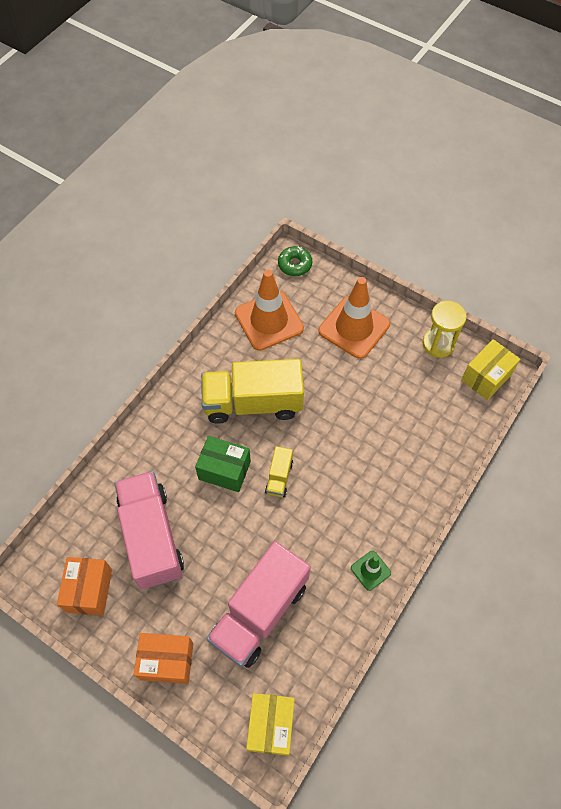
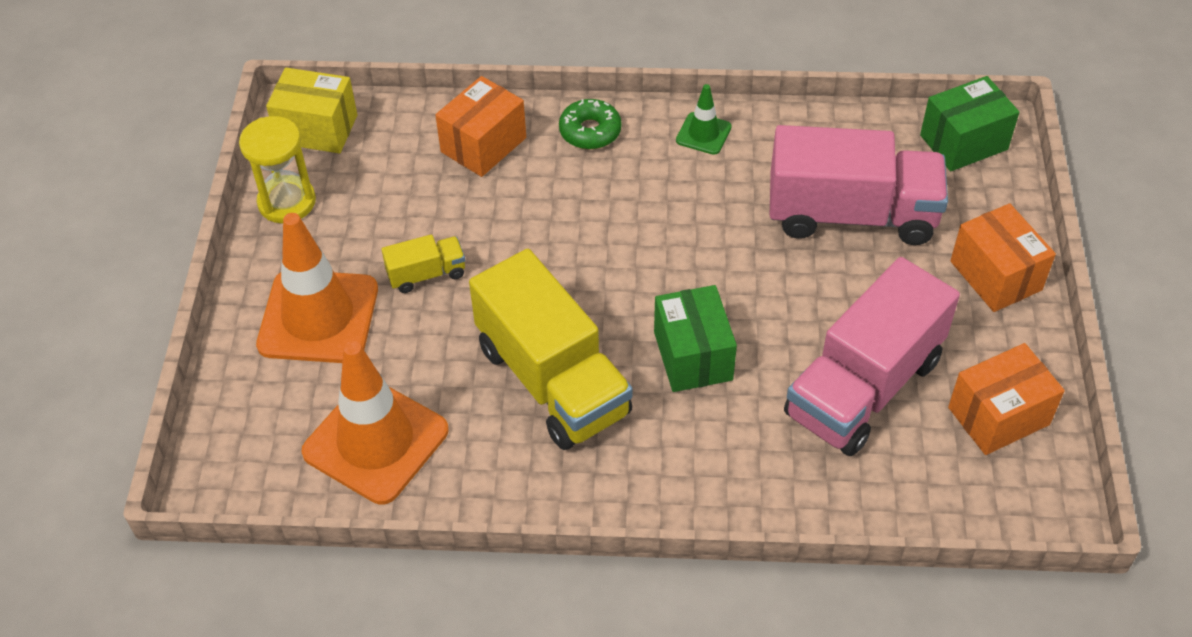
camera: 120 degrees left, 10 degrees down
yellow box [246,693,295,756] -> green box [920,76,1019,171]
yellow truck [265,446,293,497] -> yellow truck moved to [382,234,465,293]
green donut [278,246,312,276] -> green donut moved to [559,99,622,149]
none -> orange box [435,76,526,177]

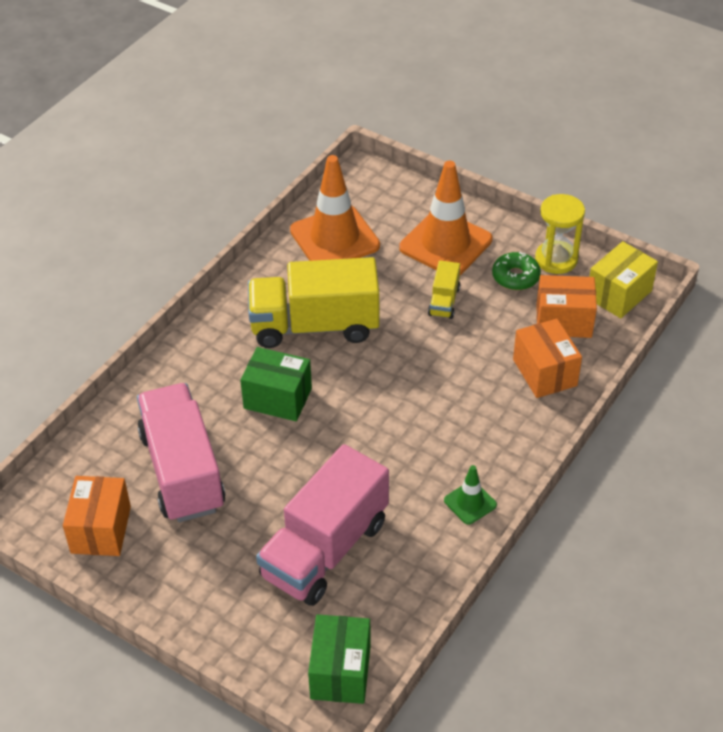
camera: 120 degrees right, 5 degrees down
green donut [559,99,622,149] -> green donut moved to [492,252,541,290]
orange box [950,203,1056,312] -> orange box moved to [536,275,597,338]

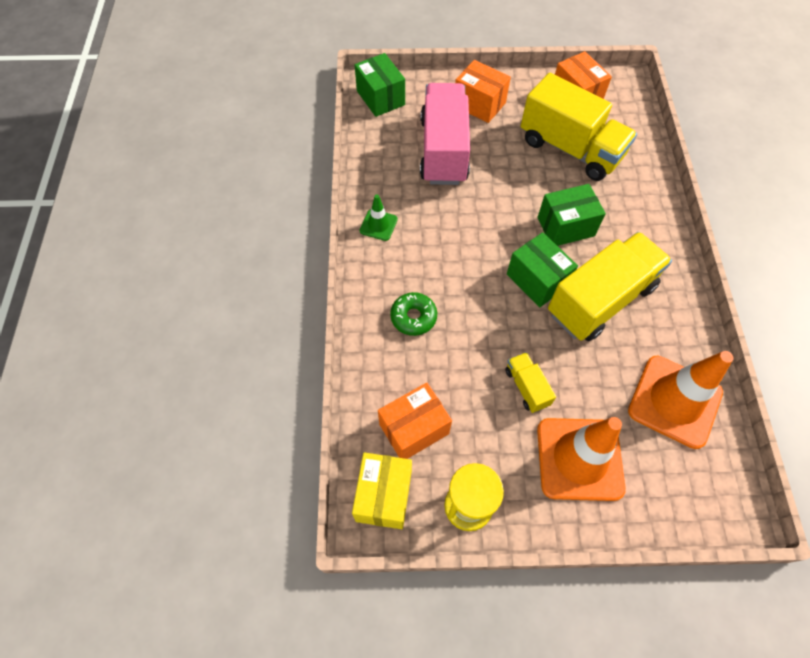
camera: 145 degrees right, 15 degrees up
pink truck [137,383,225,522] -> yellow truck [521,73,637,181]
green donut [492,252,541,290] -> green donut moved to [390,292,437,336]
orange box [513,319,582,398] -> orange box moved to [455,60,511,123]
none -> green box [507,232,578,307]

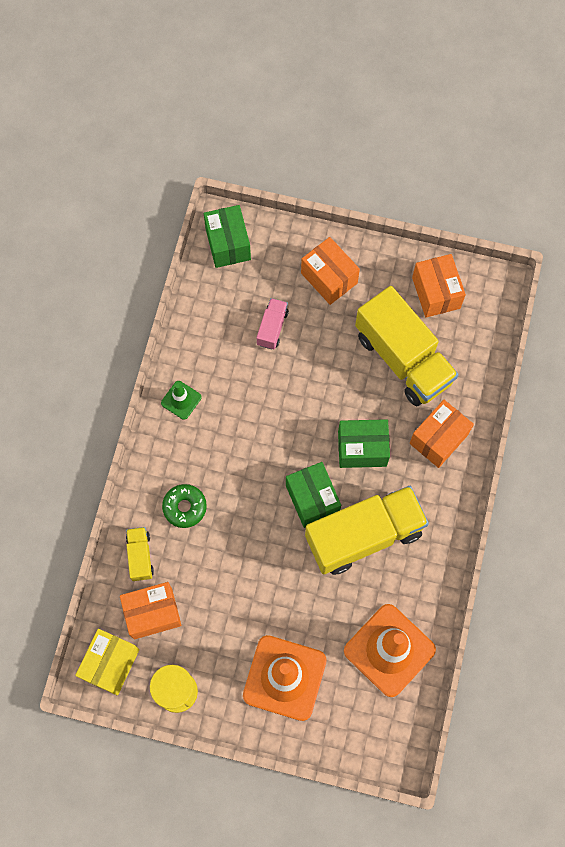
camera: 15 degrees right, 10 degrees up
pink truck [420,83,470,185] -> pink truck [257,298,289,349], size x0.45
yellow truck [505,352,556,413] -> yellow truck moved to [126,527,154,581]
none -> orange box [410,400,474,468]

